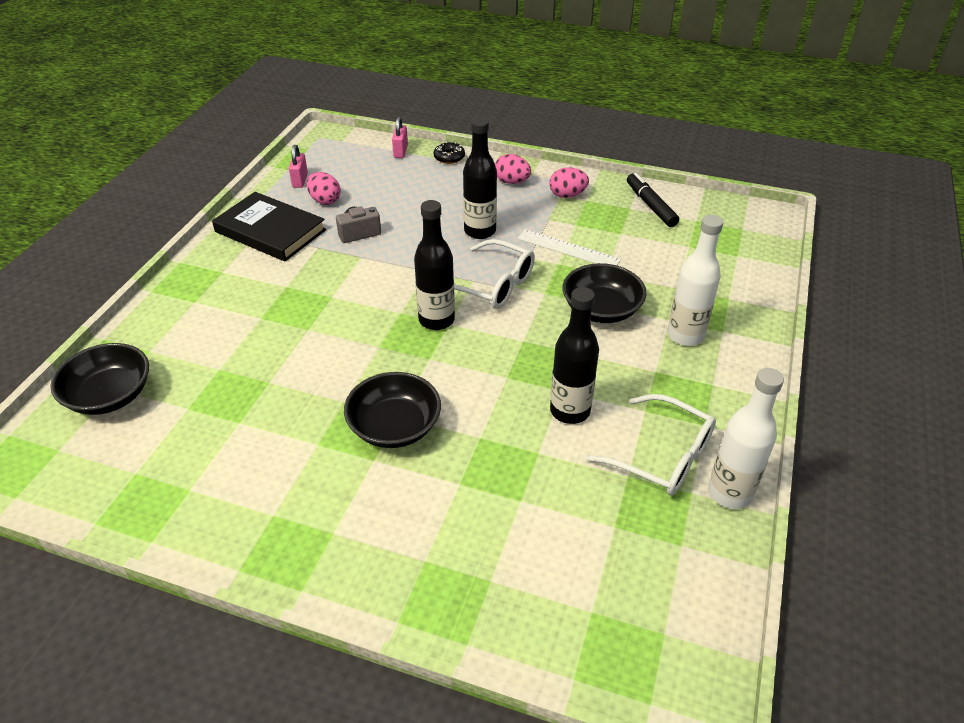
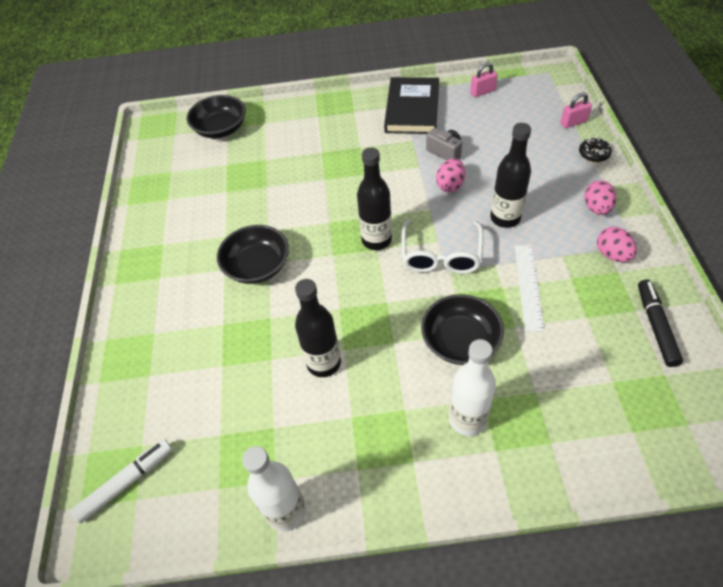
camera: 70 degrees right, 10 degrees up
pink egg [307,172,341,205] -> pink egg moved to [436,158,465,192]
white glasses [586,394,716,495] -> none
black marker [627,173,679,227] -> black marker turned 45 degrees counterclockwise [638,280,683,367]
none -> white marker [70,439,172,523]

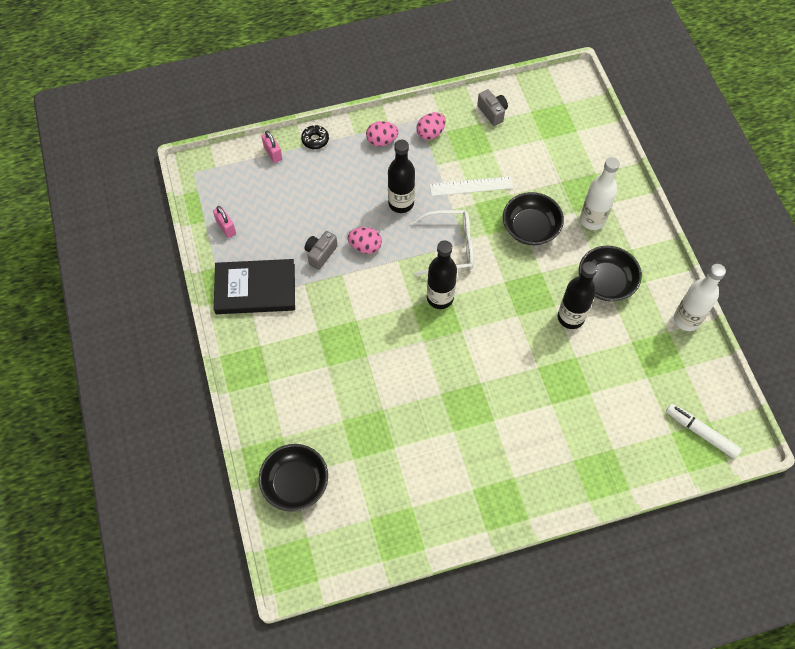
camera: 105 degrees left, 10 degrees up
black bowl [217,225,289,284] -> black bowl moved to [579,246,642,301]
black marker [638,280,683,367] -> grey camera [477,89,508,126]

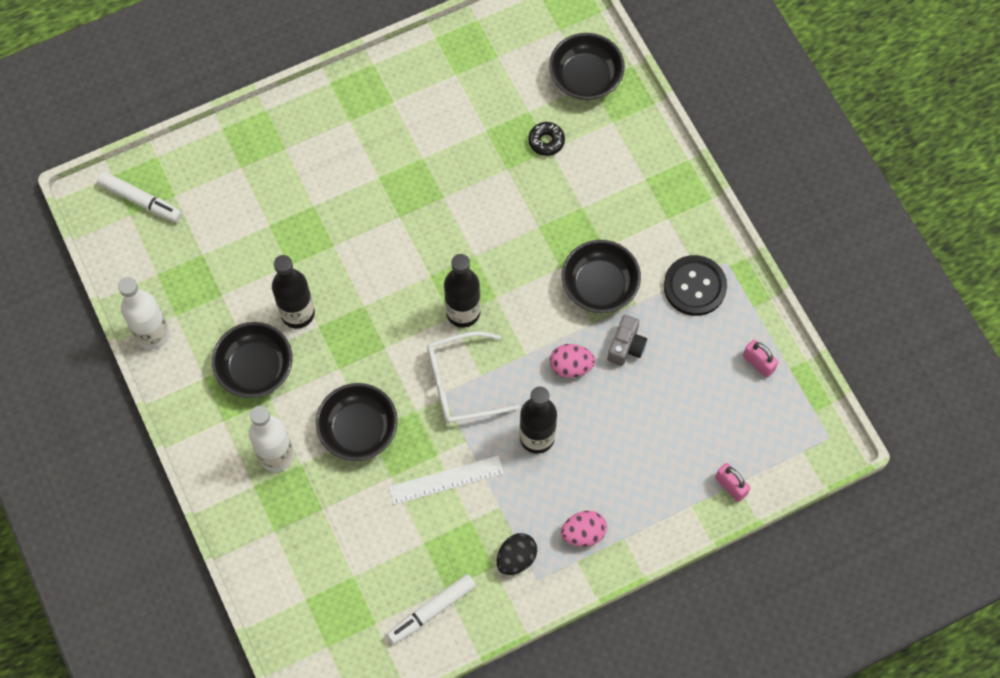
camera: 170 degrees right, 5 degrees up
black book [214,259,295,314] -> black button [664,255,727,316]
black donut [301,125,329,149] -> black donut moved to [528,122,565,156]
pink egg [416,112,446,140] -> black egg [497,533,537,575]
grey camera [477,89,508,126] -> white marker [387,574,476,644]
none -> black bowl [562,240,641,313]

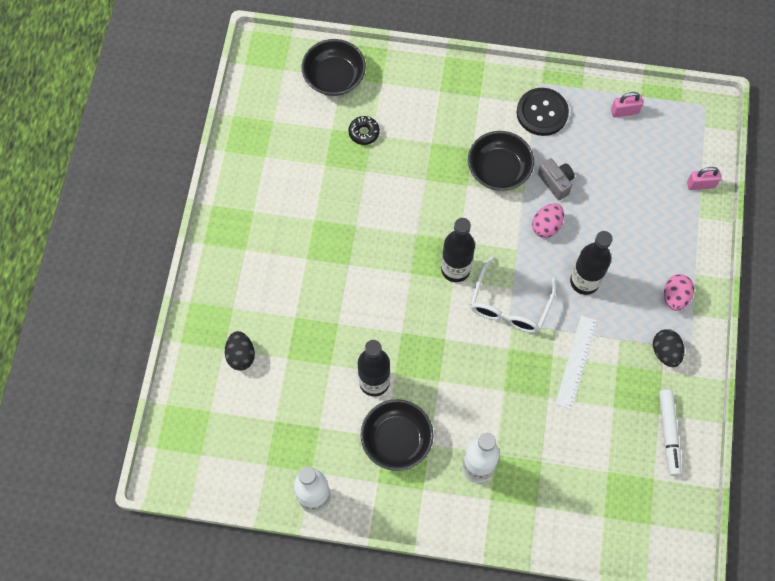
camera: 55 degrees left, 0 degrees up
white marker [97,172,182,222] -> none
black bowl [316,383,398,461] -> none
none -> black egg [225,331,255,371]

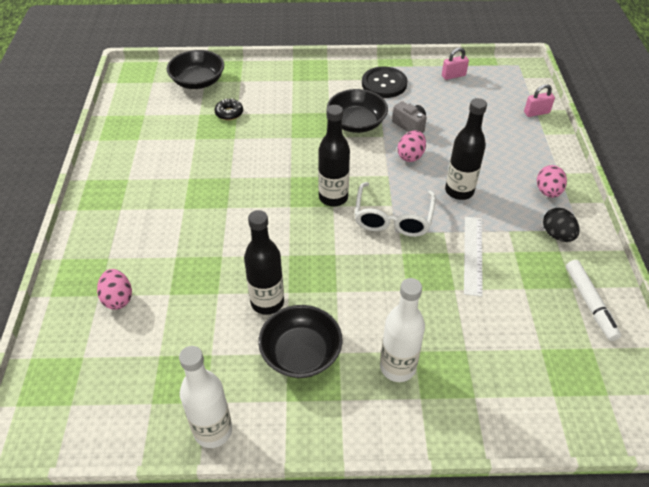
camera: 10 degrees left, 20 degrees down
black egg [225,331,255,371] -> pink egg [97,269,132,310]

